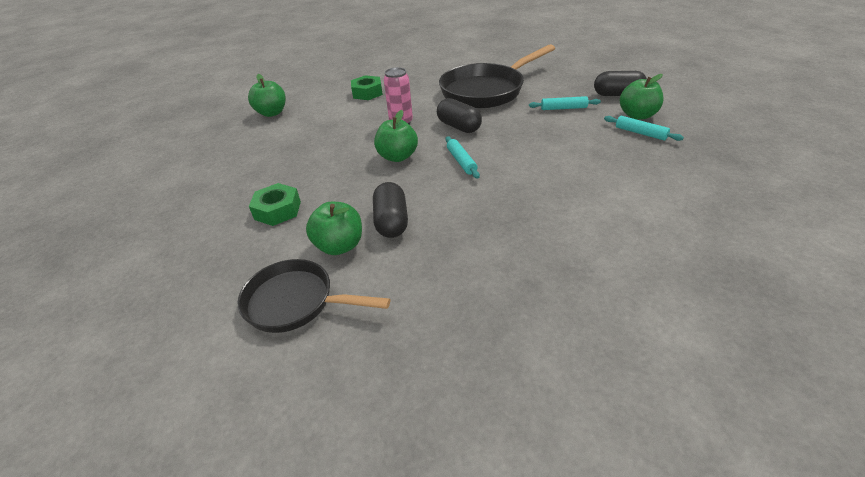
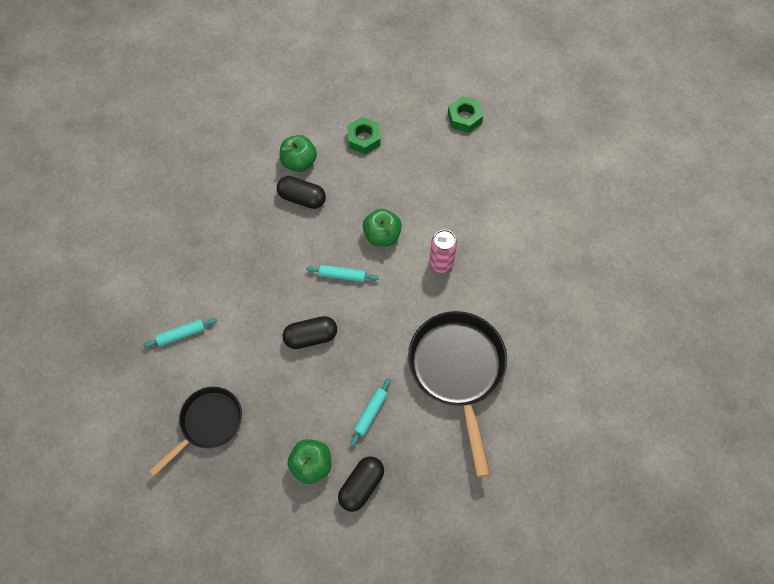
camera: 115 degrees right, 25 degrees up
black pan [237,259,390,333] -> black pan moved to [149,387,242,476]
green apple [248,74,286,117] -> none
green nut [351,75,383,100] -> green nut moved to [448,96,483,133]
black capsule [437,98,482,133] -> black capsule moved to [283,316,337,349]
turquoise rolling pin [604,116,684,141] -> turquoise rolling pin moved to [143,318,217,348]

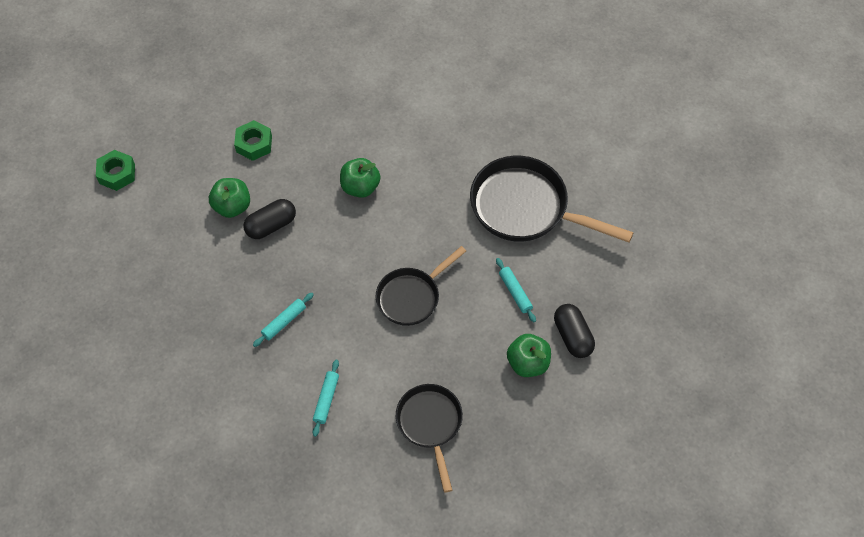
camera: 55 degrees left, 5 degrees down
black capsule [283,316,337,349] -> black pan [376,246,466,326]
turquoise rolling pin [306,265,379,282] -> turquoise rolling pin moved to [253,293,314,347]
pink can [429,230,457,273] -> none
green nut [448,96,483,133] -> green nut moved to [96,150,135,191]

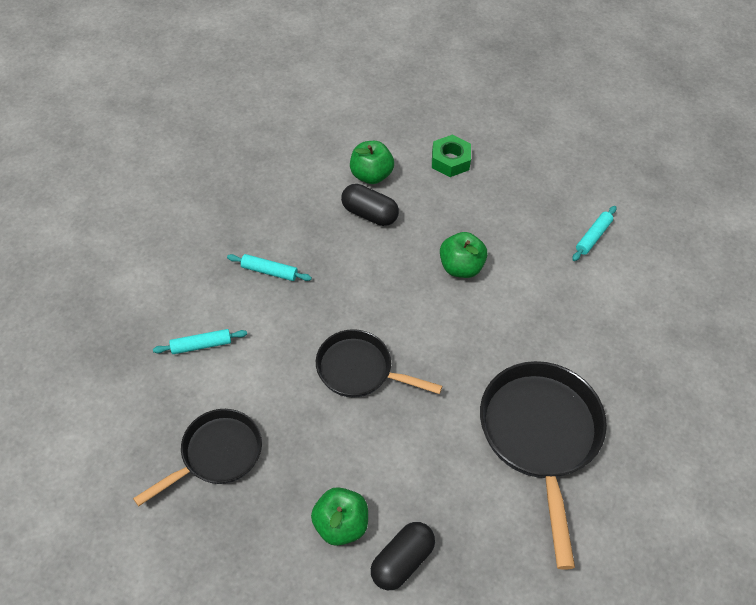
camera: 60 degrees right, 5 degrees down
green nut [96,150,135,191] -> none
turquoise rolling pin [496,258,536,322] -> turquoise rolling pin moved to [572,206,616,261]

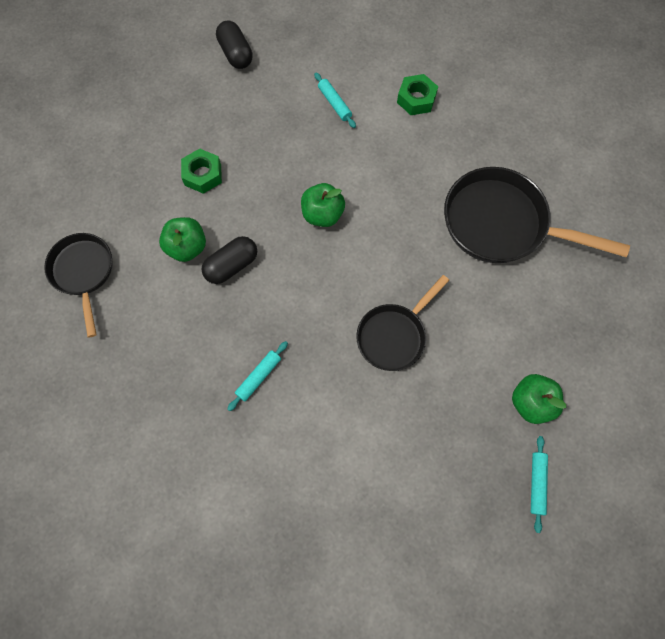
camera: 65 degrees left, 15 degrees up
black pan [133,409,262,506] -> black pan moved to [44,233,113,338]
turquoise rolling pin [153,329,247,354] -> turquoise rolling pin moved to [531,436,548,533]
black capsule [371,522,435,590] -> black capsule moved to [216,20,253,69]
none -> green nut [397,74,438,115]

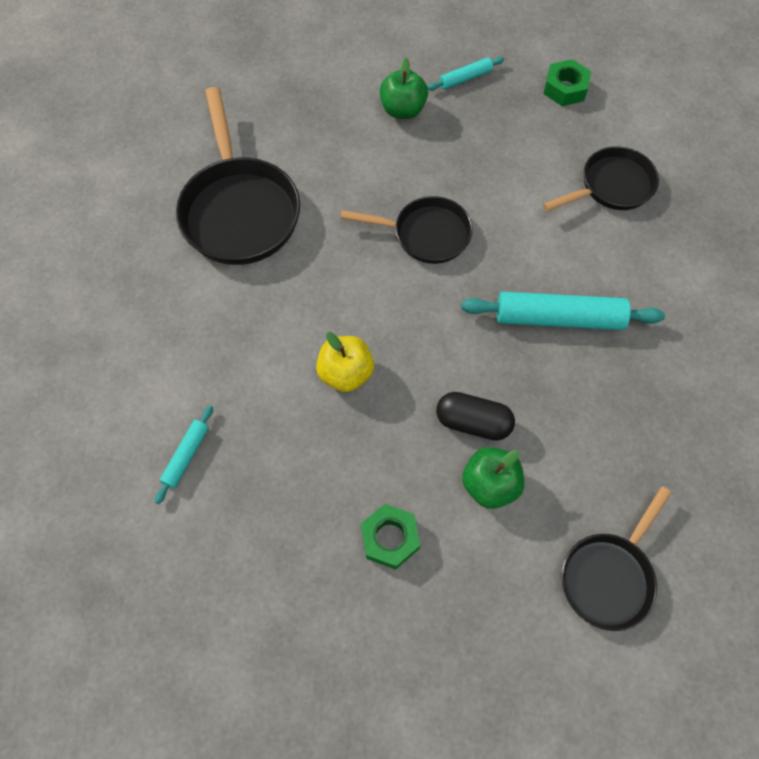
camera: 125 degrees left, 5 degrees down
black capsule [216,20,253,69] -> none
turquoise rolling pin [227,341,288,411] -> turquoise rolling pin [462,292,665,330], size x1.96
green apple [301,183,345,227] -> yellow apple [316,332,374,392]
green nut [397,74,438,115] -> green nut moved to [544,59,591,106]
none -> black pan [543,146,659,212]

